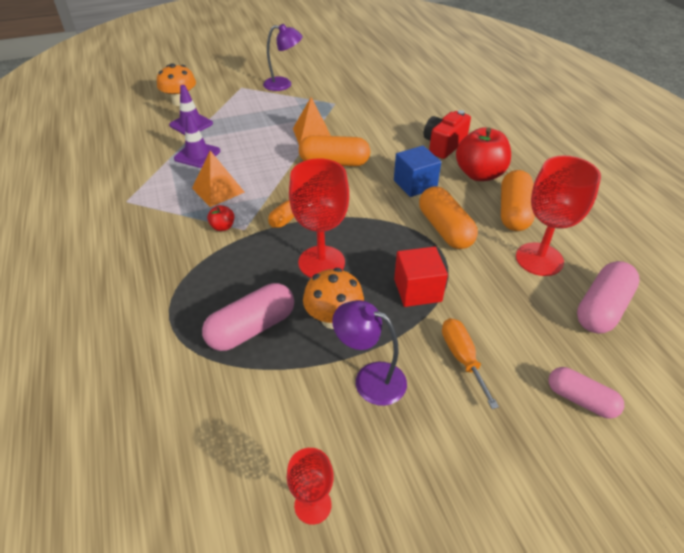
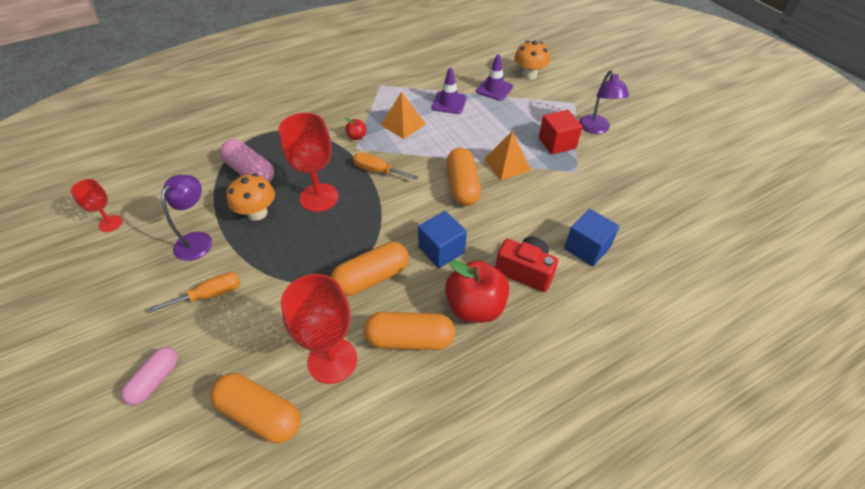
camera: 80 degrees right, 5 degrees up
red cube [394,246,448,307] -> red cube moved to [539,110,583,155]
pink capsule [577,261,640,334] -> orange capsule [210,373,301,443]
none -> blue cube [564,209,620,267]

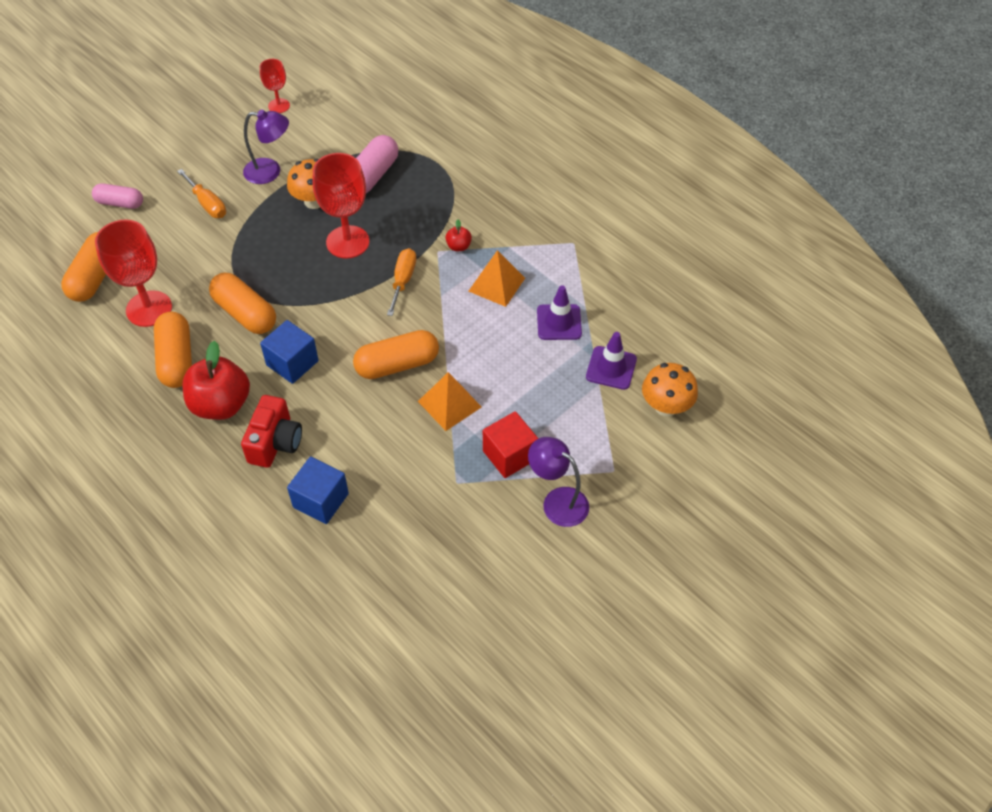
camera: 75 degrees right, 5 degrees up
purple lamp [579,70,629,134] -> purple lamp turned 60 degrees clockwise [528,437,589,527]

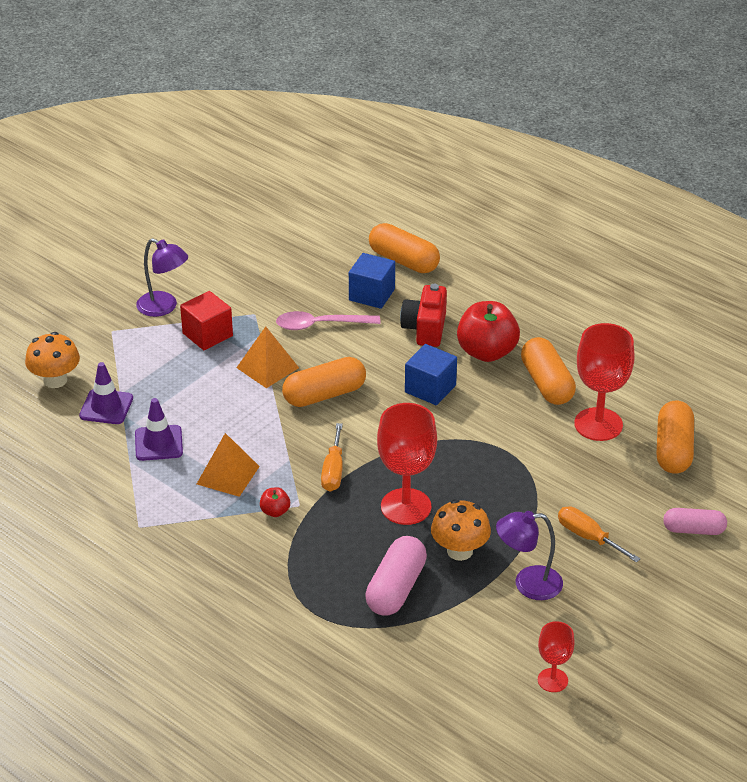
camera: 175 degrees right, 15 degrees down
orange capsule [209,272,276,334] -> orange capsule moved to [369,223,440,273]
none -> pink spoon [276,311,381,330]

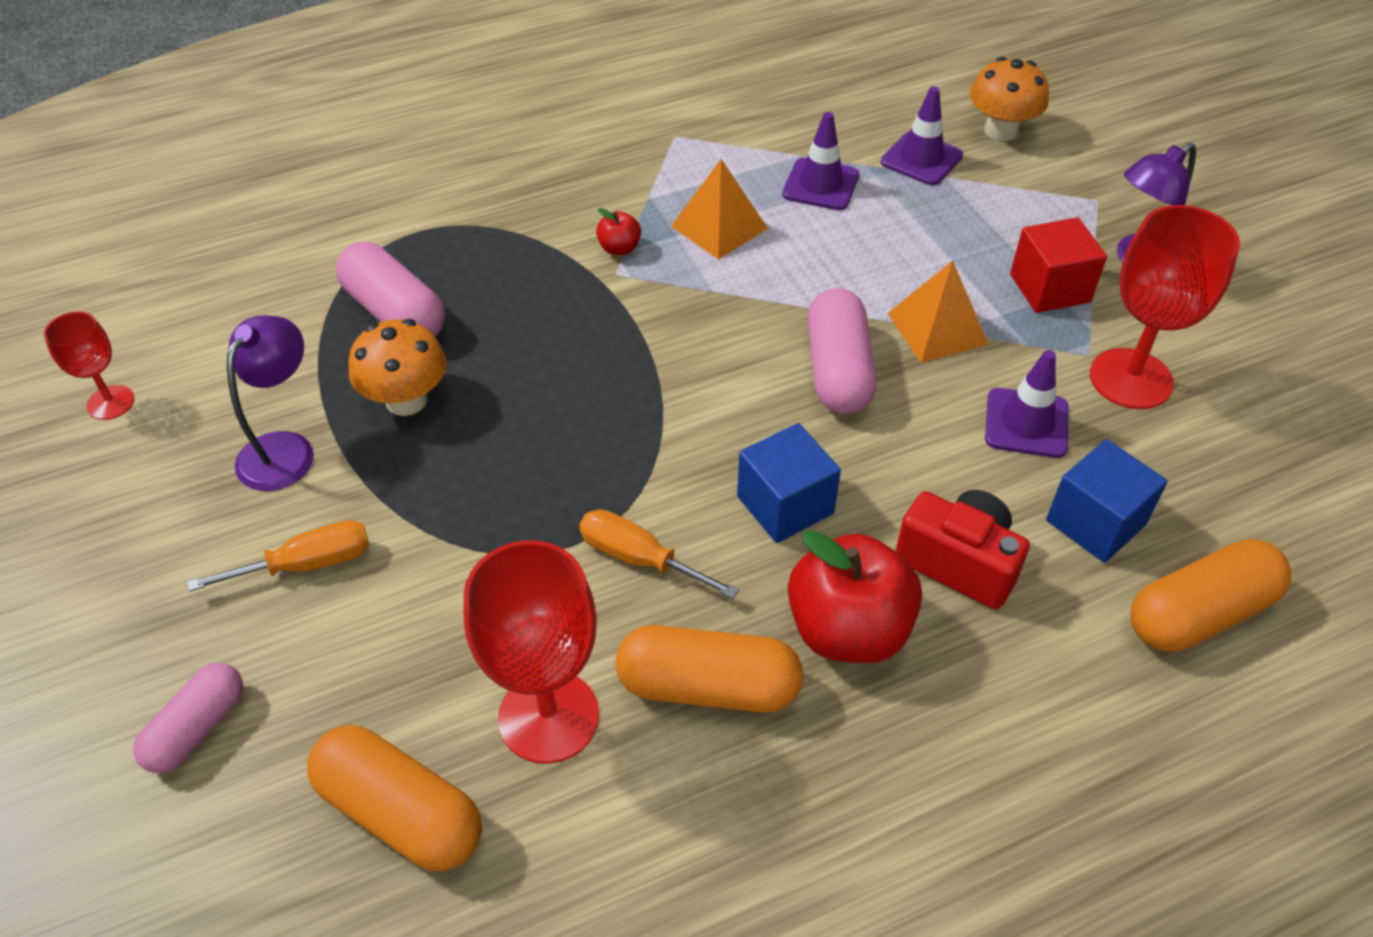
camera: 115 degrees right, 10 degrees up
pink spoon [276,311,381,330] -> purple traffic cone [985,350,1068,458]
orange capsule [282,357,366,407] -> pink capsule [807,288,877,414]
orange screwdriver [321,423,343,491] -> orange screwdriver moved to [579,509,739,599]
red goblet [377,403,437,525] -> red goblet moved to [1090,205,1240,409]

